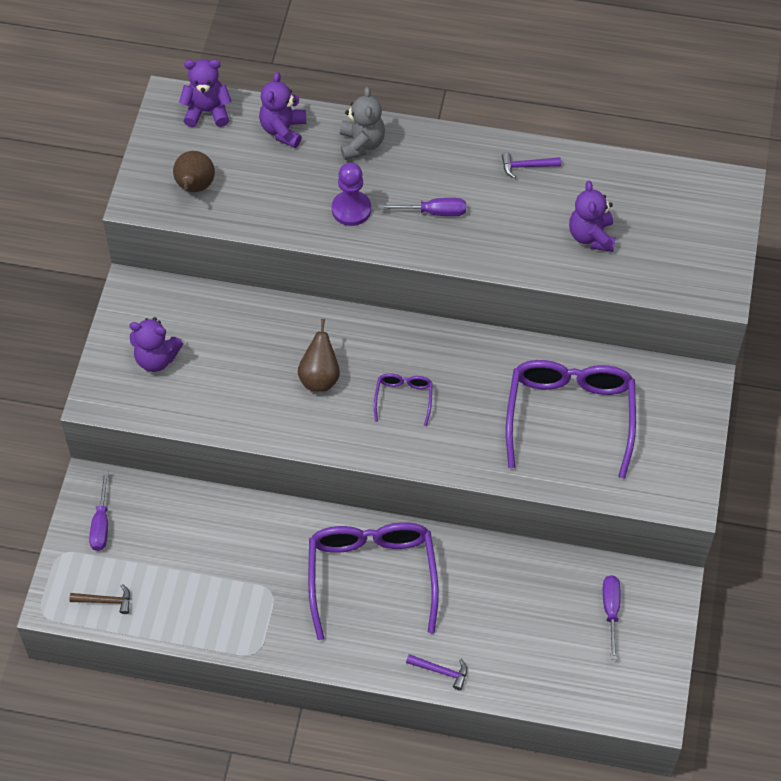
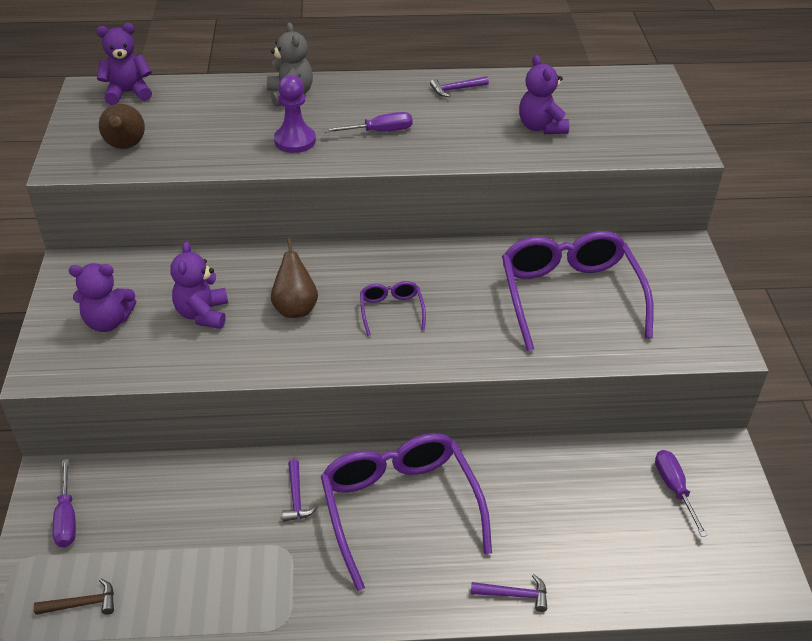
camera: 15 degrees left, 15 degrees down
purple teddy bear [259,72,306,148] -> purple teddy bear moved to [170,241,228,329]
none -> purple hammer [282,459,318,522]

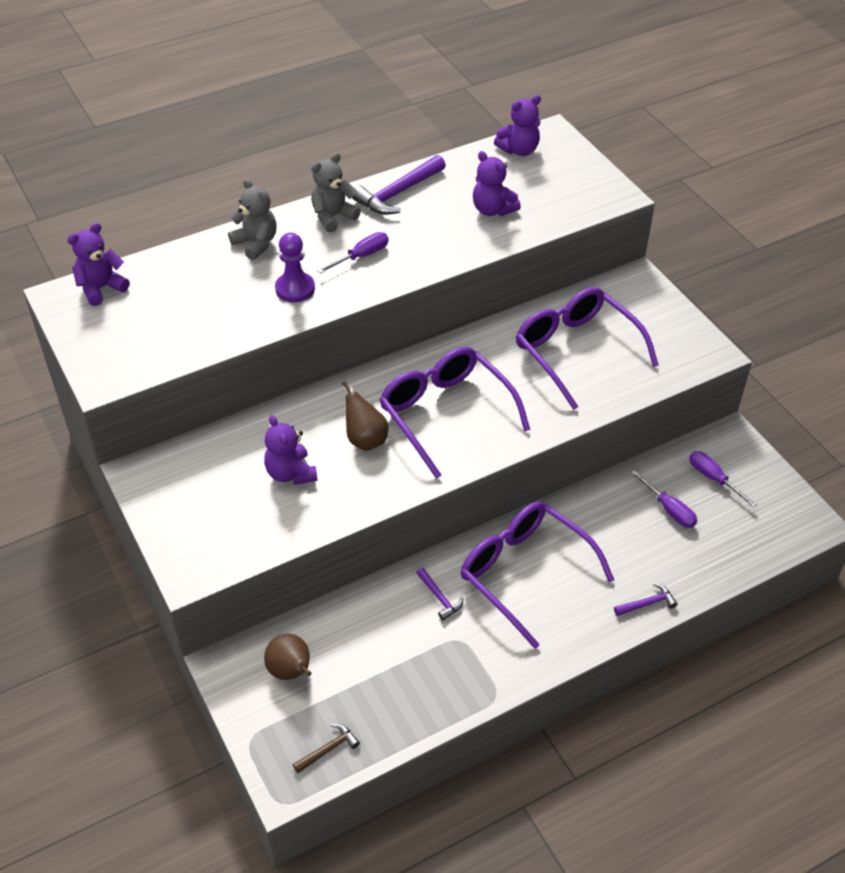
camera: 25 degrees left, 5 degrees up
purple screwdriver [52,459,76,547] -> purple screwdriver moved to [631,470,697,528]
purple teddy bear [69,263,136,332] -> purple teddy bear moved to [494,95,541,156]
brown pear [99,104,145,149] -> brown pear moved to [264,634,312,680]
purple glasses [360,281,426,336] -> purple glasses [379,347,530,479], size x2.21
purple hammer [430,76,489,97] -> purple hammer [352,155,446,215], size x1.90
none -> grey teddy bear [311,153,361,232]

